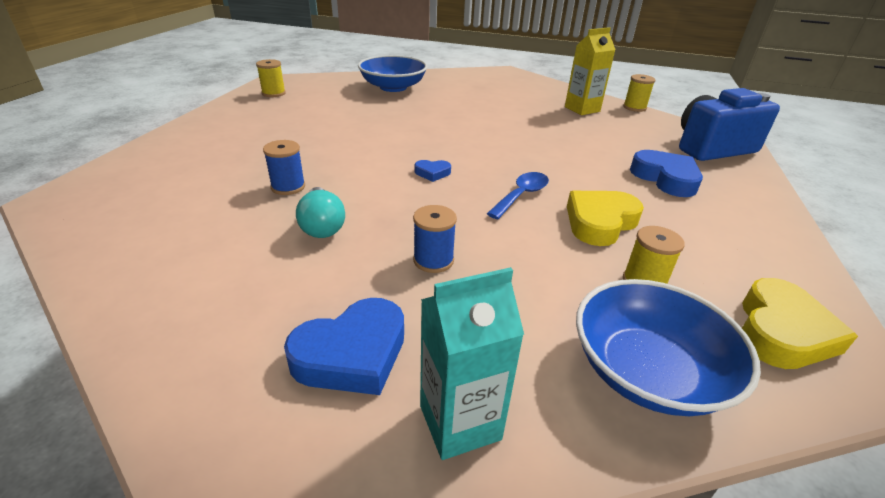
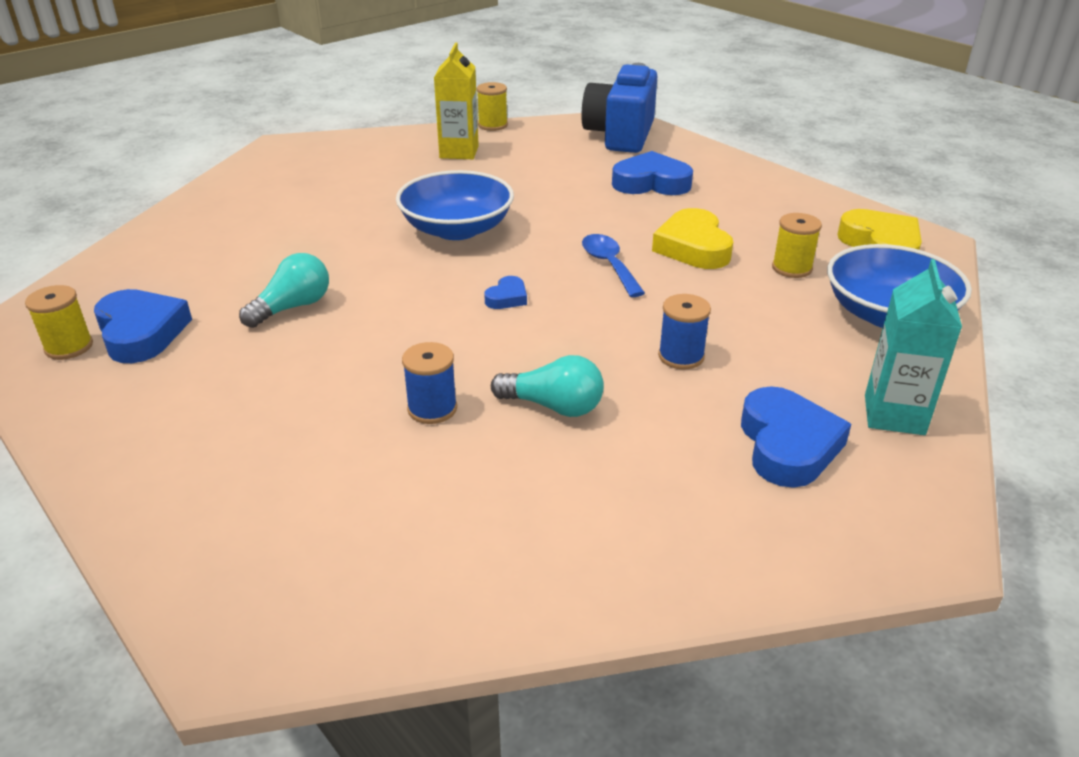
camera: 55 degrees left, 0 degrees up
blue bowl [358,55,427,92] -> blue bowl moved to [396,170,514,240]
none -> blue heart [94,289,192,363]
none -> turquoise light bulb [239,253,329,328]

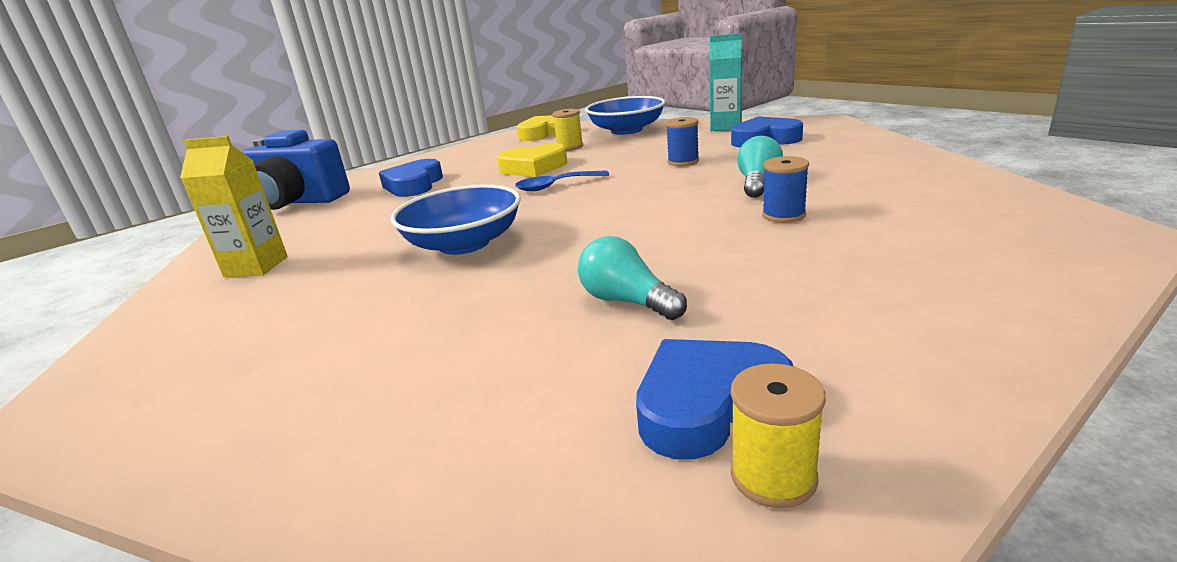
camera: 85 degrees left, 10 degrees down
yellow spool [477,82,508,131] -> none
blue heart [484,276,527,309] -> none

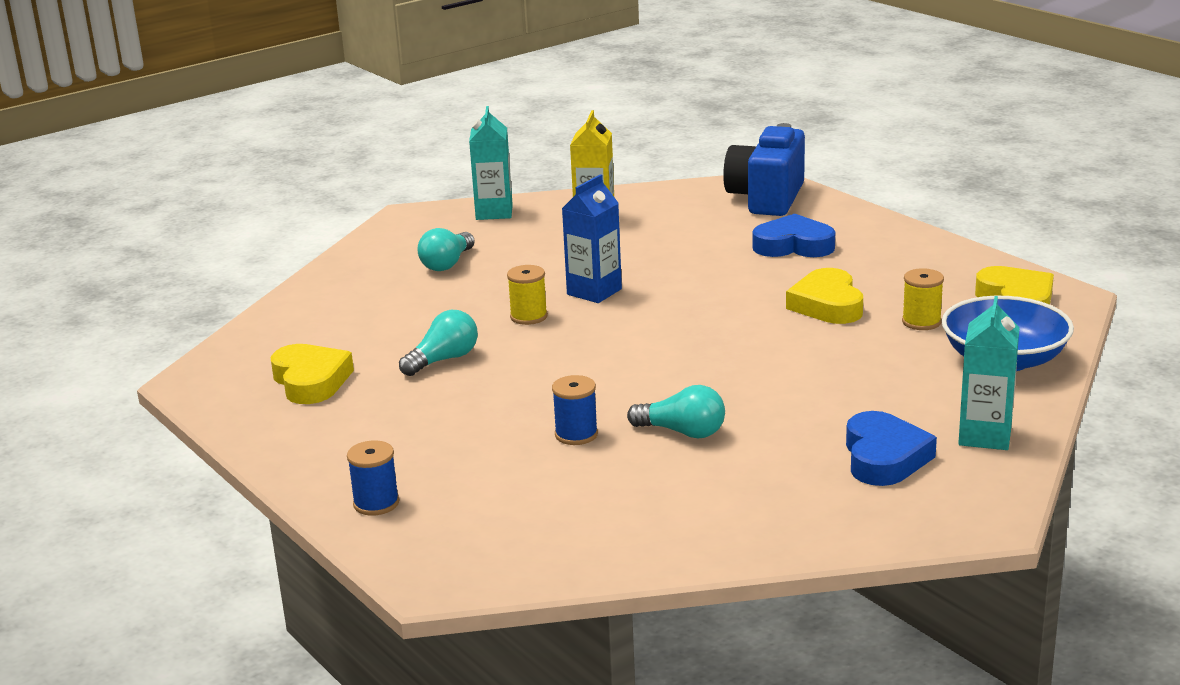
camera: 90 degrees right, 0 degrees up
blue bowl [390,184,521,255] -> blue carton [562,174,622,303]
blue spoon [515,170,609,191] -> none
blue heart [636,339,793,460] -> yellow heart [271,344,354,404]
blue spool [666,117,699,166] -> blue spool moved to [347,440,399,516]
yellow spool [731,363,826,508] -> yellow spool moved to [507,265,548,325]
none -> turquoise light bulb [417,228,475,271]
none -> turquoise carton [469,106,513,220]

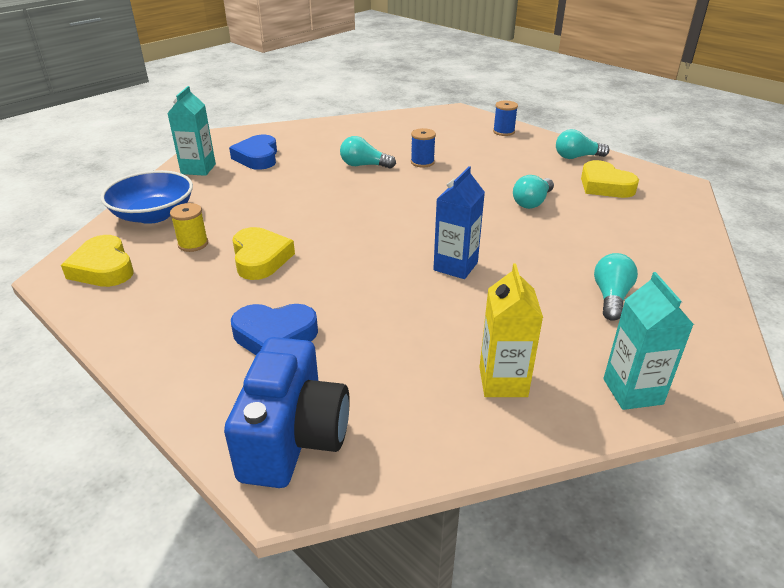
camera: 170 degrees right, 10 degrees up
yellow spool [507,265,548,325] -> none
none -> turquoise light bulb [556,129,609,159]

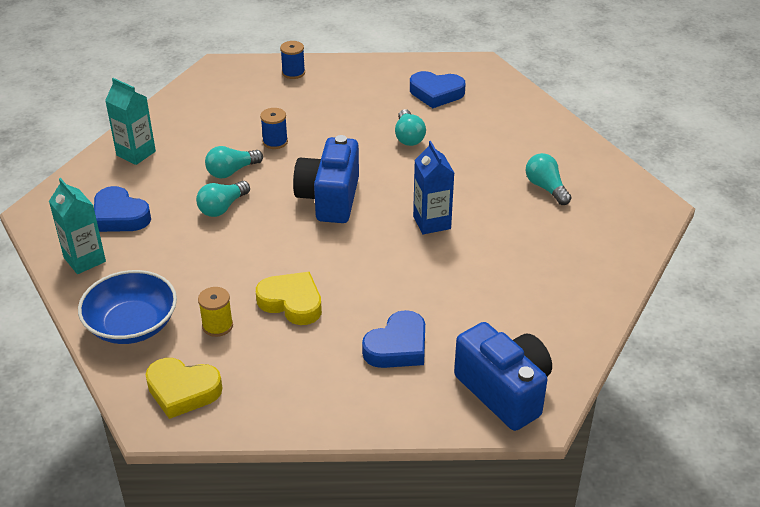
camera: 45 degrees left, 5 degrees up
yellow carton [479,264,543,397] -> none
turquoise light bulb [556,129,609,159] -> turquoise light bulb moved to [196,181,250,217]
yellow heart [581,160,639,198] -> blue heart [410,71,466,108]
turquoise carton [603,272,694,410] -> turquoise carton moved to [105,78,156,165]
none -> blue camera [293,135,359,223]

